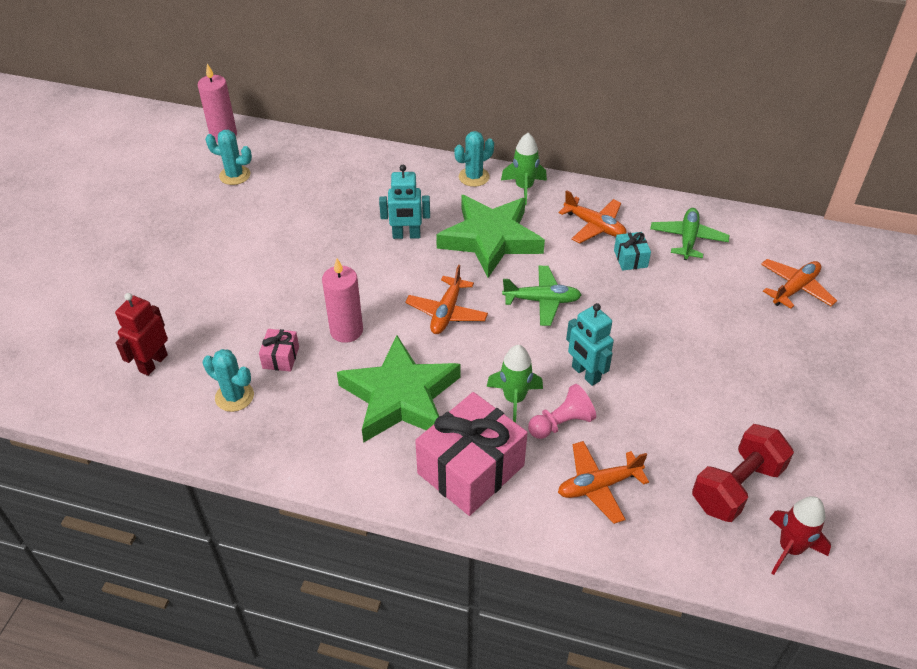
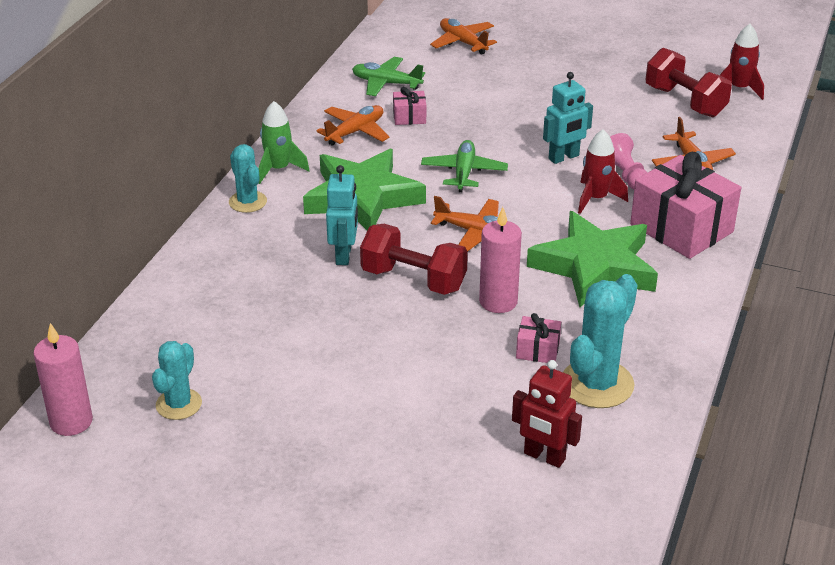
camera: 85 degrees left, 10 degrees down
turquoise cactus [203,349,254,412] -> turquoise cactus [563,274,638,408], size x1.62
green rocket [486,345,543,423] -> red rocket [578,130,628,214]
turquoise gift [614,232,651,271] -> pink gift [393,87,426,125]
none -> red dumbbell [360,224,468,295]

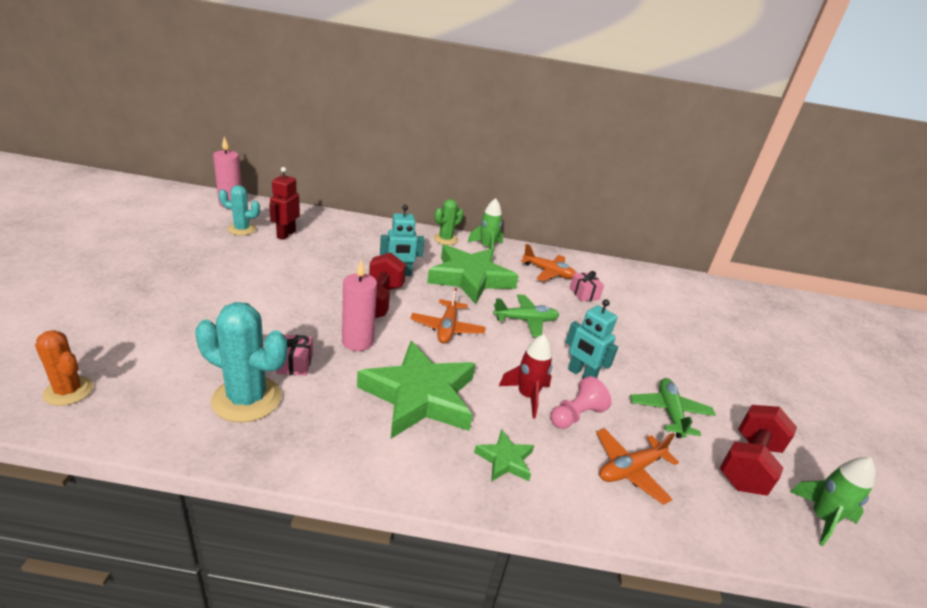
camera: 70 degrees right, 5 degrees down
turquoise cactus [229,144,267,213] -> green cactus [434,199,464,245]
green plane [352,57,425,96] -> green plane moved to [630,378,716,438]
orange plane [430,18,497,55] -> none
red robot [512,360,582,468] -> red robot moved to [269,167,300,240]
pink gift [630,152,741,259] -> green star [474,429,534,482]
red rocket [720,24,764,100] -> green rocket [790,457,875,546]
none -> orange cactus [35,330,93,406]

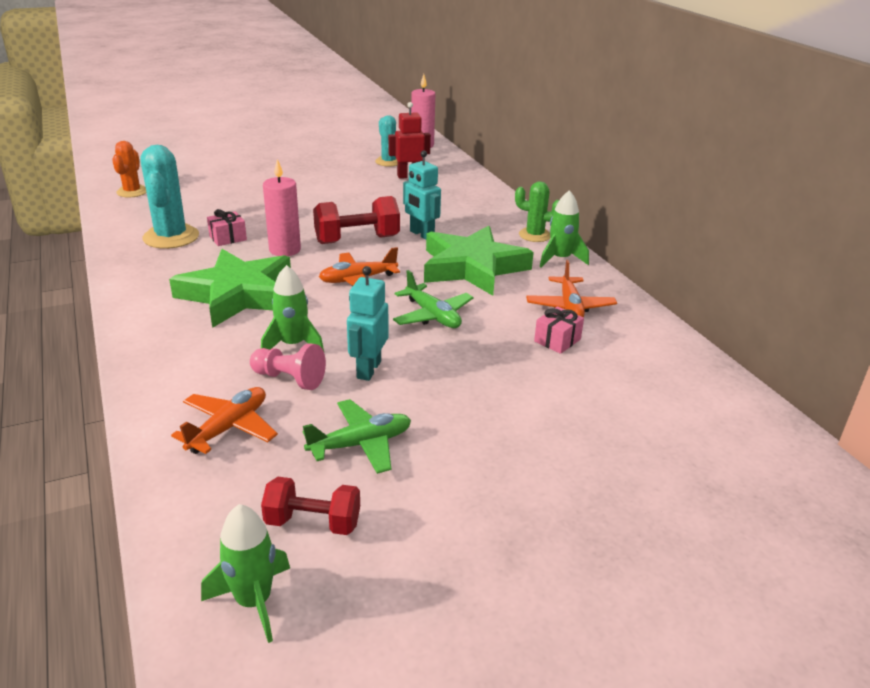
camera: 65 degrees right, 0 degrees up
green star [474,429,534,482] -> none
red rocket [499,334,552,419] -> green rocket [261,265,324,351]
orange plane [596,428,679,505] -> orange plane turned 90 degrees clockwise [171,387,278,454]
red dumbbell [720,405,797,496] -> red dumbbell [261,477,360,535], size x0.66

